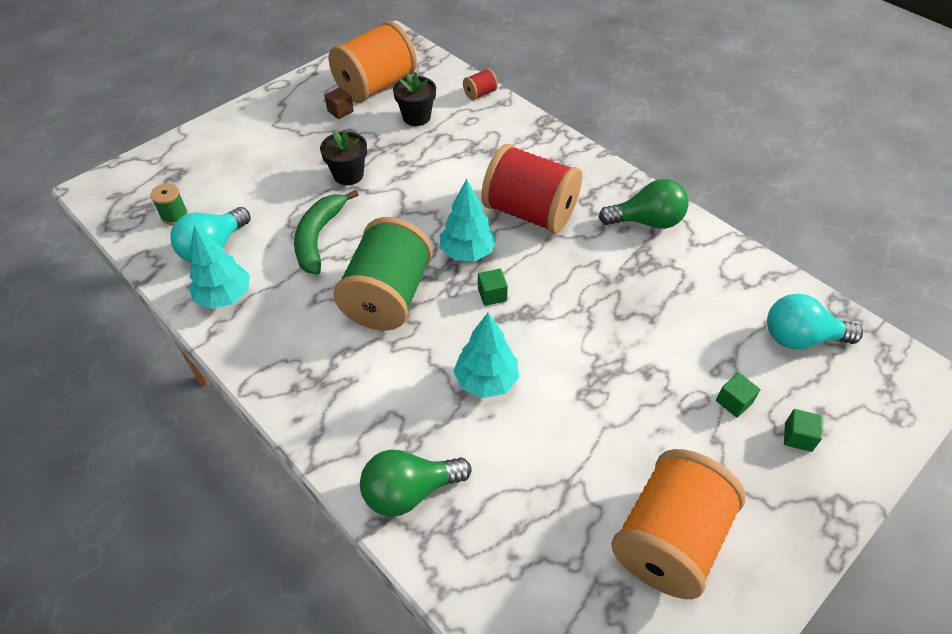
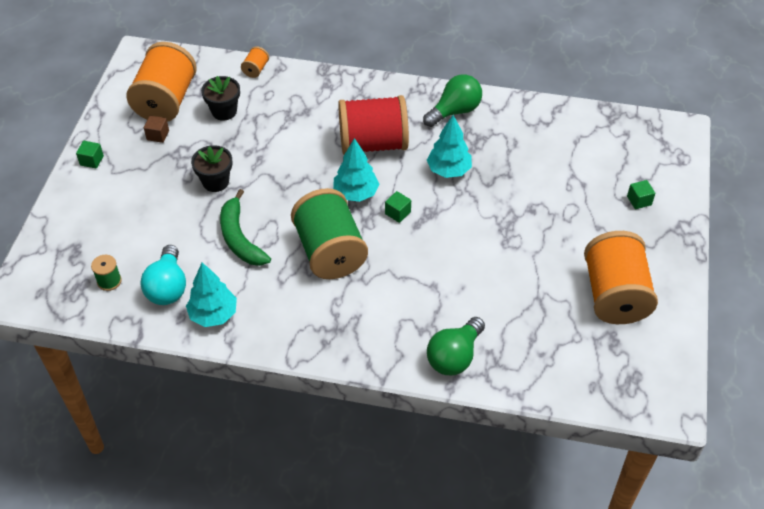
camera: 35 degrees left, 0 degrees up
turquoise tree [453,313,519,398] -> turquoise tree moved to [427,115,472,178]
red spool [463,69,498,100] -> orange spool [241,46,269,78]
green cube [716,373,761,418] -> green cube moved to [76,141,104,168]
turquoise light bulb [767,293,863,350] -> none

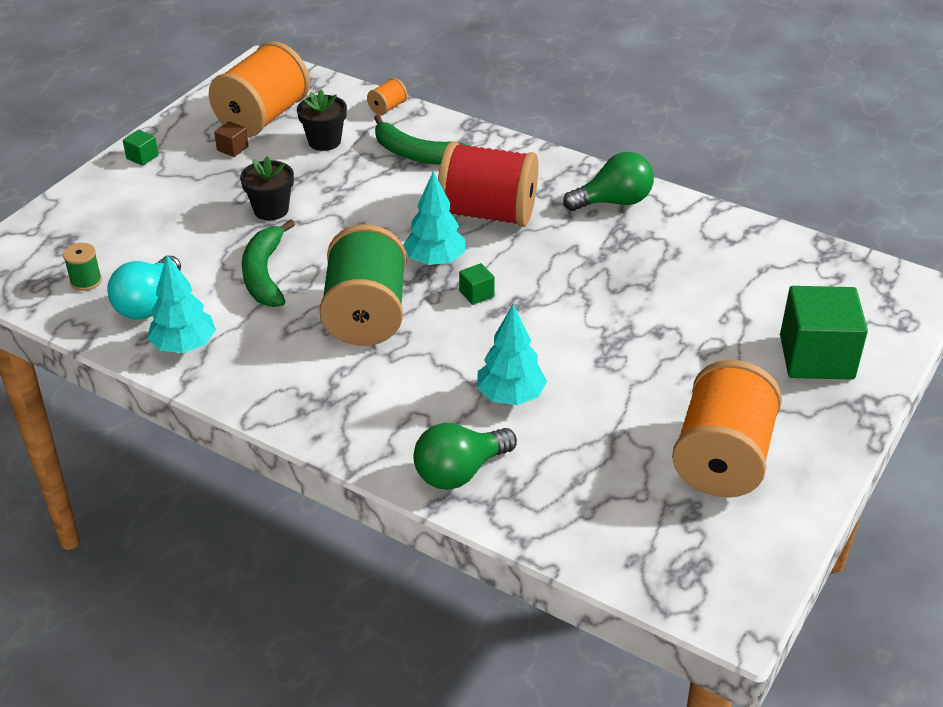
camera: 20 degrees right, 10 degrees down
turquoise tree [427,115,472,178] -> turquoise tree moved to [477,304,547,405]
green cube [627,180,655,209] -> green cube [780,286,868,380], size x2.40
none -> green banana [374,115,472,164]

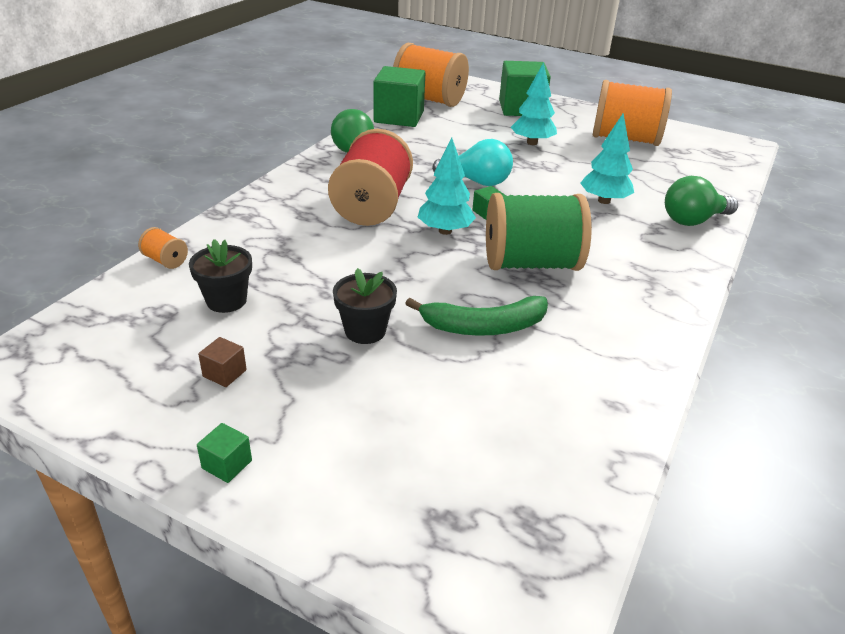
camera: 95 degrees left, 5 degrees down
green spool [63,243,102,291] -> none
turquoise light bulb [107,256,181,320] -> turquoise light bulb moved to [432,139,513,186]
turquoise tree [147,255,216,353] -> turquoise tree moved to [511,62,557,145]
orange spool [209,41,310,137] -> orange spool moved to [393,43,469,107]
green banana [374,115,472,164] -> none
green light bulb [414,423,517,490] -> green light bulb turned 105 degrees clockwise [665,176,738,226]
none -> green cube [374,66,425,127]

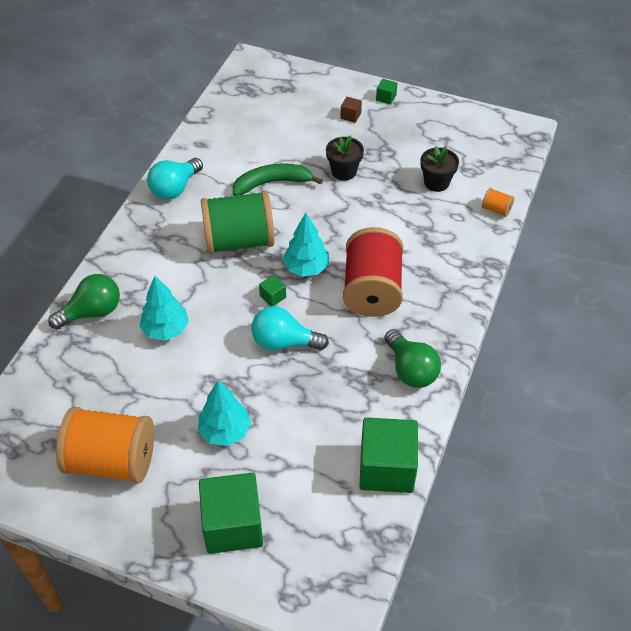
camera: 175 degrees right, 15 degrees up
brown cube [198,337,247,387] -> brown cube moved to [340,97,362,123]
orange spool [393,43,469,107] -> none
none -> turquoise light bulb [147,158,203,200]

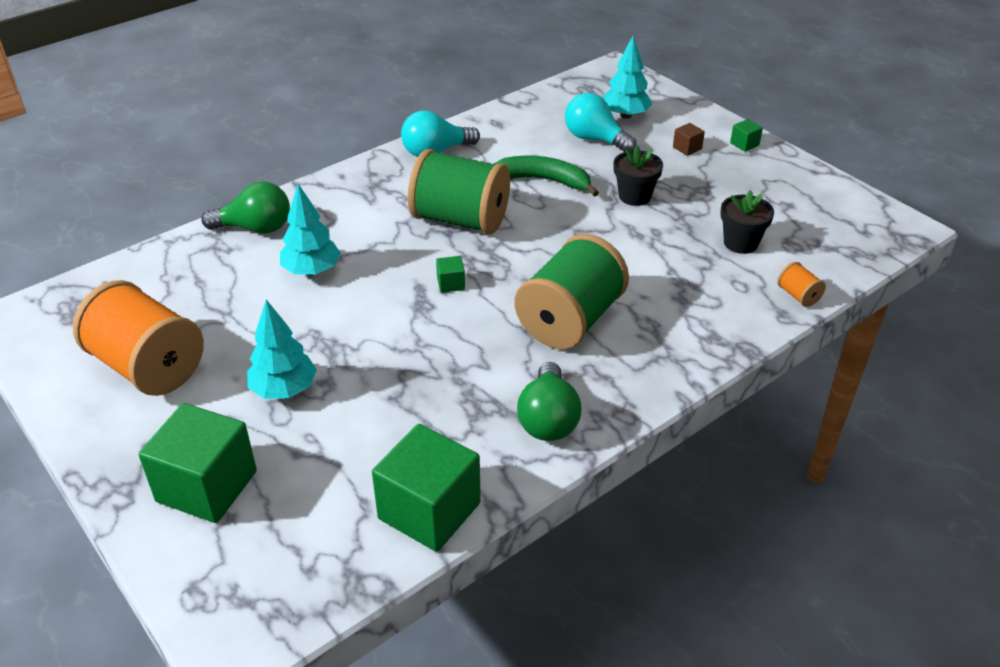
camera: 30 degrees right, 10 degrees down
turquoise light bulb [251,306,329,350] -> turquoise light bulb moved to [565,93,636,152]
turquoise tree [283,213,329,276] -> turquoise tree moved to [603,36,652,119]
red spool [343,227,404,317] -> green spool [514,234,629,349]

